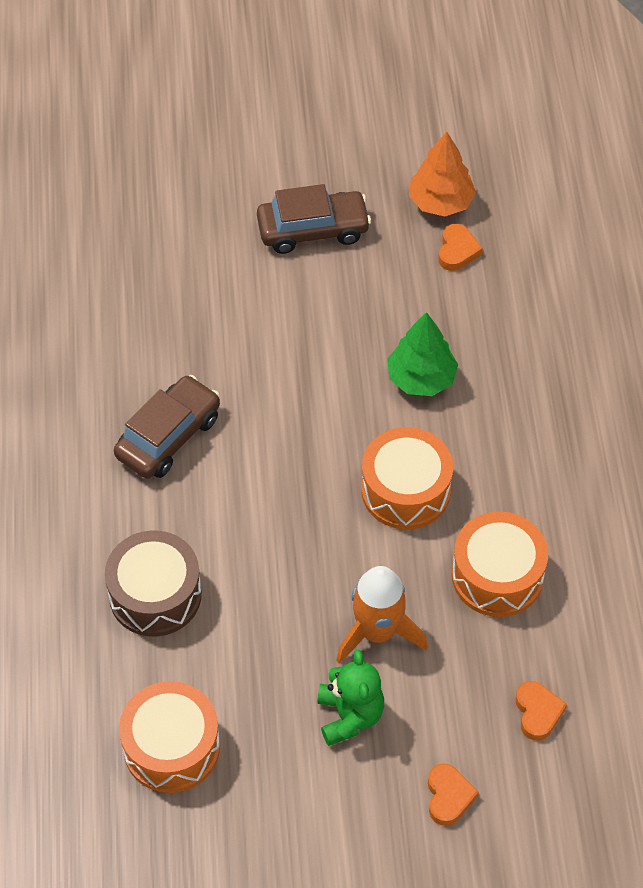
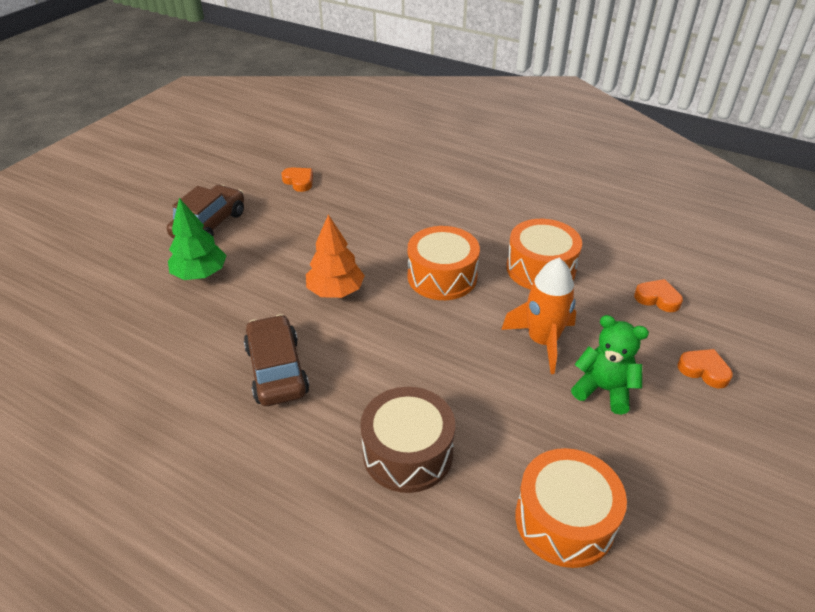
camera: 55 degrees left, 15 degrees down
green tree [387,312,458,396] -> green tree moved to [168,198,227,280]
orange tree [409,131,476,217] -> orange tree moved to [306,214,365,298]

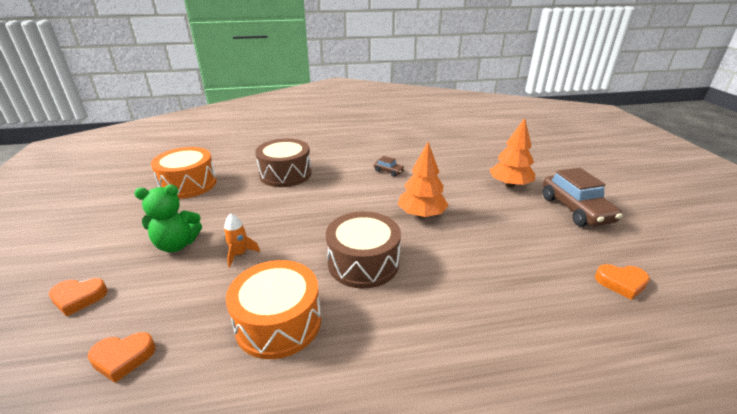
camera: 140 degrees right, 10 degrees down
green tree [168,198,227,280] -> orange tree [489,118,535,187]
brown car [244,314,309,406] -> brown car [374,156,405,177], size x0.45
orange drum [408,226,480,300] -> brown drum [326,211,401,289]
orange rocket [501,258,576,374] -> orange rocket [224,214,260,267], size x0.51

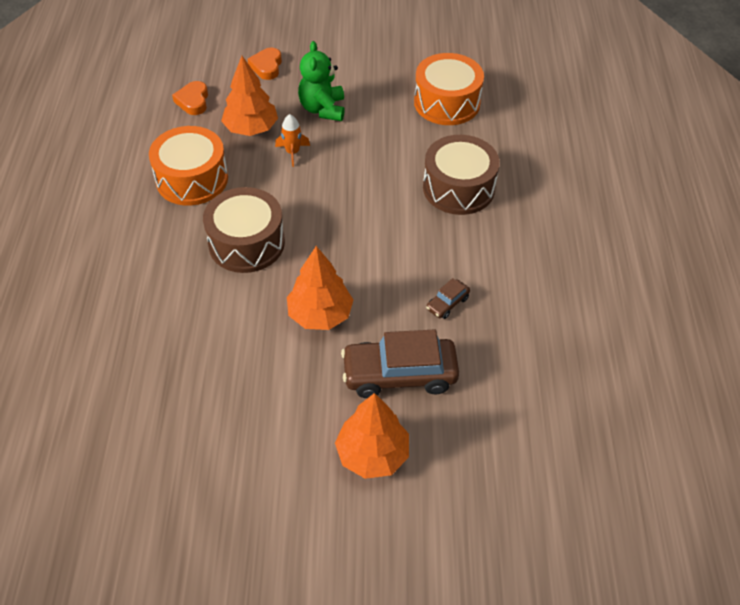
camera: 100 degrees right, 20 degrees up
brown car [543,168,622,227] -> brown car moved to [341,329,459,398]
orange heart [595,264,650,300] -> none
none -> orange tree [221,56,278,136]

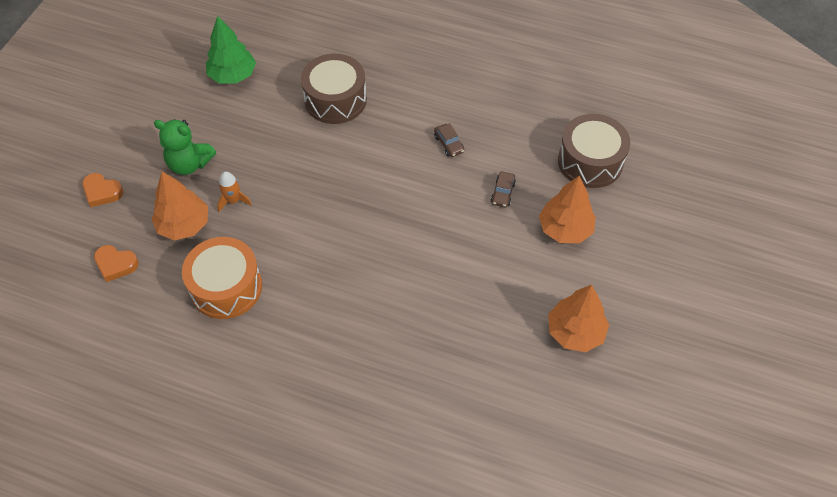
camera: 70 degrees left, 5 degrees up
brown drum [203,187,285,273] -> brown drum moved to [558,114,630,188]
orange tree [287,246,353,330] -> orange tree moved to [548,285,609,352]
brown car [341,329,459,398] -> brown car [491,171,516,207], size x0.45
orange drum [414,53,484,125] -> green tree [206,15,256,84]

